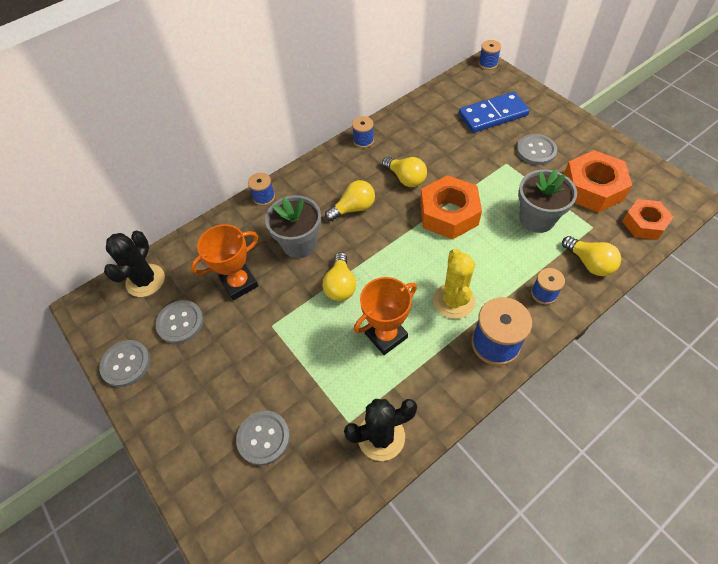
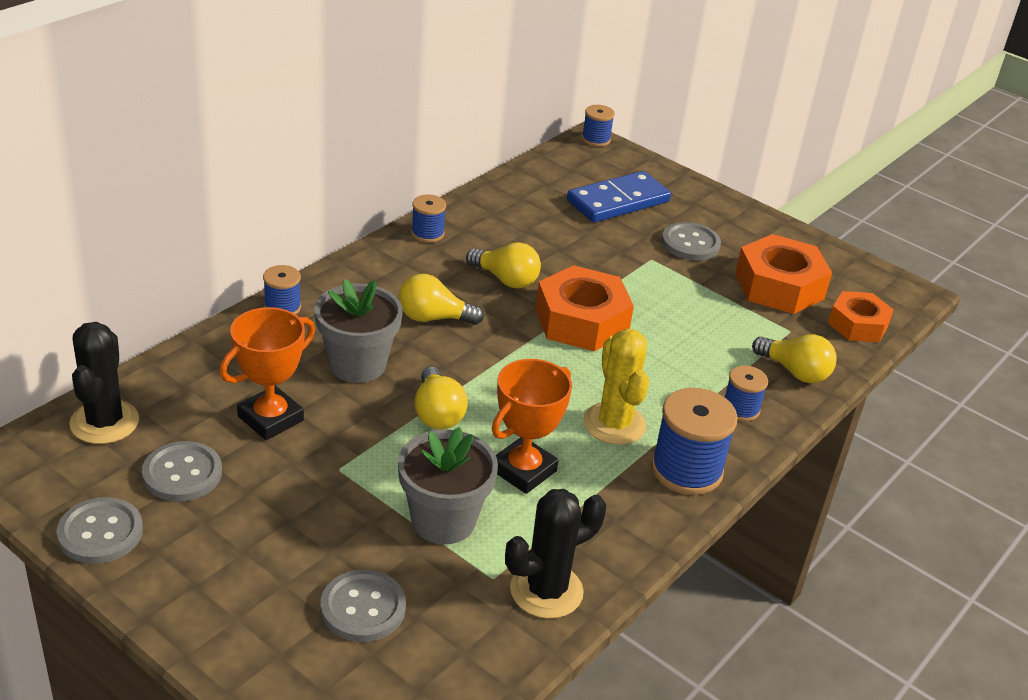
camera: 20 degrees left, 20 degrees down
yellow light bulb [325,180,375,221] -> yellow light bulb turned 135 degrees counterclockwise [399,274,484,325]
grey flower pot [518,169,577,233] -> grey flower pot moved to [398,427,498,544]

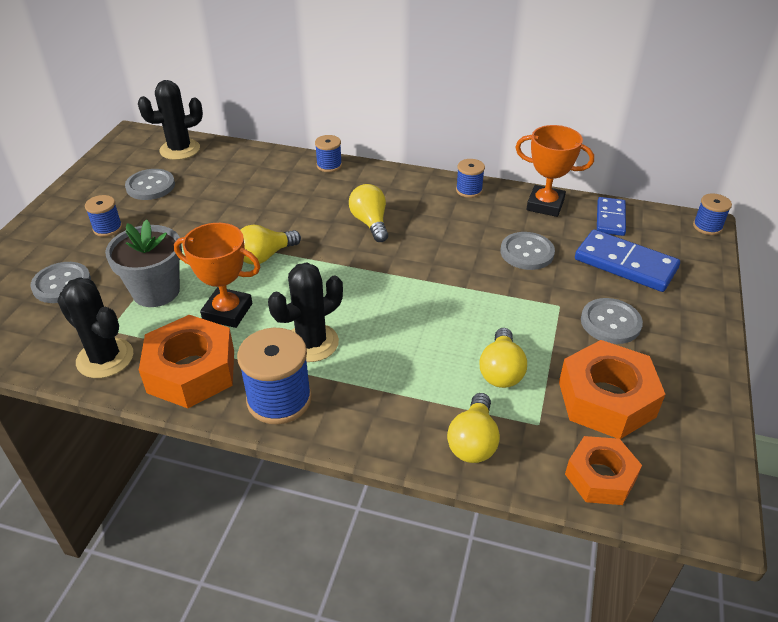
camera: 70 degrees right, 5 degrees up
grey button [57,497,143,564] -> grey button moved to [500,232,555,270]
orange trophy [219,307,315,440] -> orange trophy moved to [515,125,594,217]
grey flower pot [315,279,403,383] -> none
yellow light bulb [466,242,541,289] -> yellow light bulb moved to [480,328,527,388]
orange nut [535,265,634,351] -> orange nut moved to [139,315,234,408]
yellow cactus [583,329,649,445] -> black cactus [268,263,343,362]
blue spool [725,365,768,421] -> blue spool moved to [85,195,122,237]
none -> blue domino [597,197,626,236]

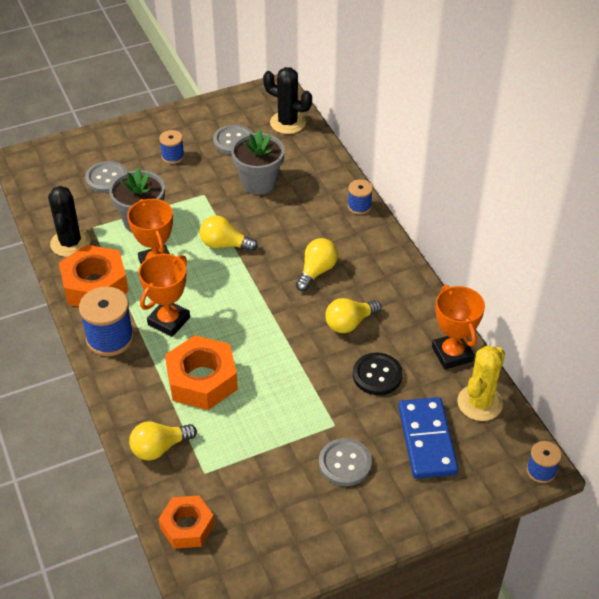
camera: 50 degrees right, 5 degrees up
black cactus [268,263,343,362] -> orange trophy [138,254,190,337]
blue spool [456,159,485,198] -> none
yellow light bulb [480,328,527,388] -> yellow light bulb moved to [325,298,381,333]
grey button [500,232,555,270] -> black button [353,352,403,395]
orange nut [559,340,666,439] -> orange nut moved to [165,335,238,410]
blue domino [597,197,626,236] -> yellow cactus [457,346,505,421]
none -> grey flower pot [231,130,285,195]

